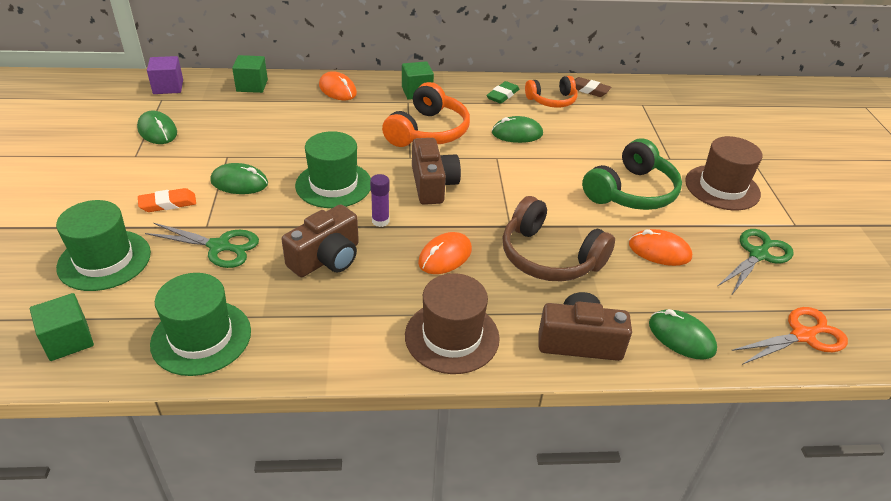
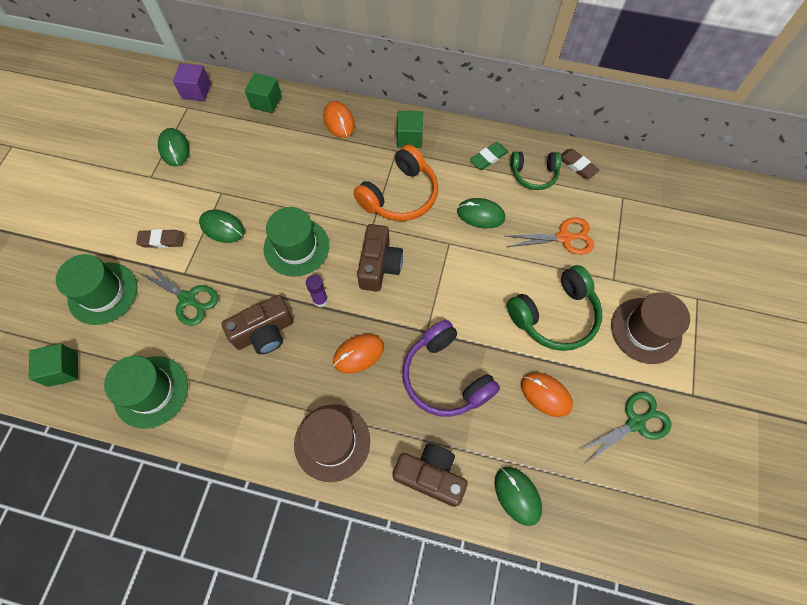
camera: 20 degrees right, 25 degrees up
orange eraser [138,188,196,212] -> brown eraser [136,229,185,248]
brown headphones [502,196,615,281] -> purple headphones [402,320,500,417]
orange headphones [525,76,578,108] -> green headphones [510,152,561,190]
orange scissors [731,307,848,365] -> orange scissors moved to [506,217,594,255]

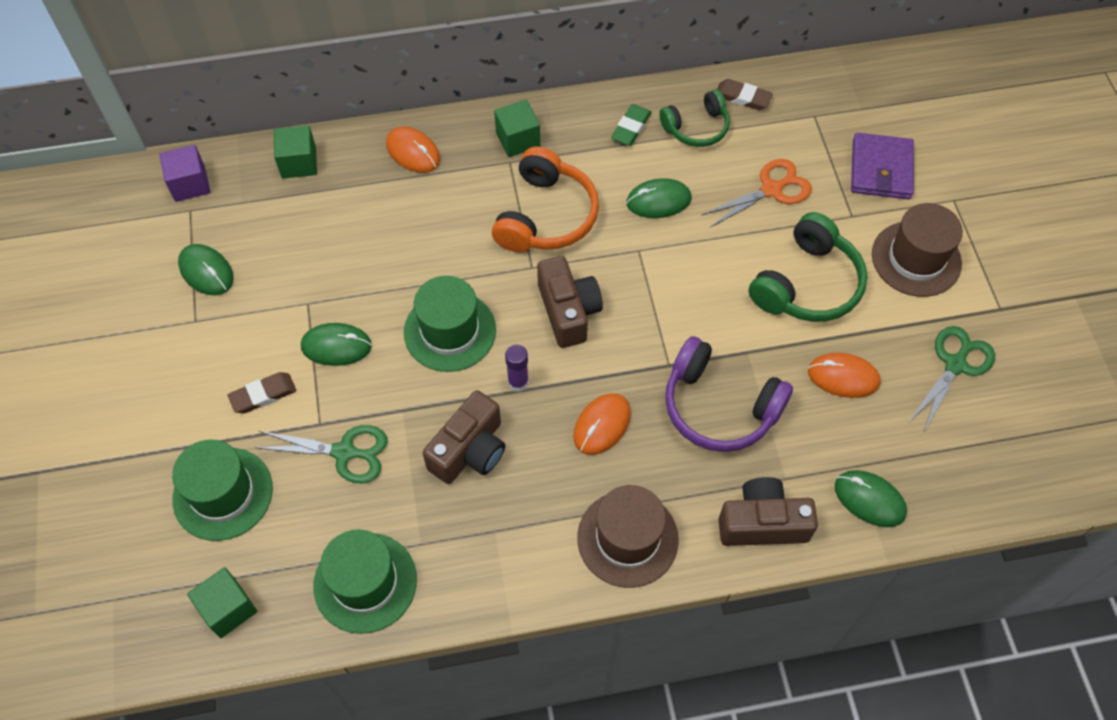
camera: 25 degrees left, 5 degrees down
none -> purple wallet [851,133,914,199]

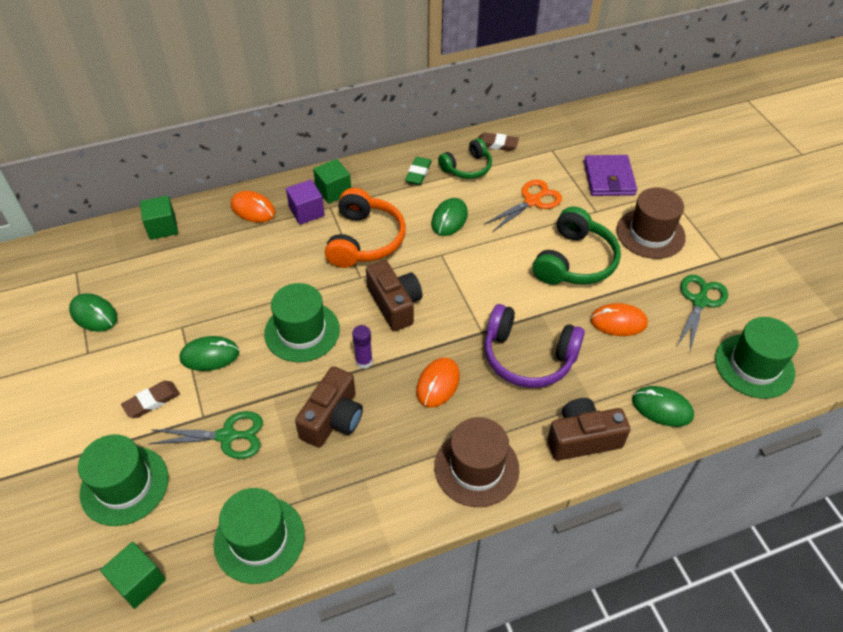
camera: 10 degrees left, 10 degrees down
purple cube [159,145,210,202] -> purple cube moved to [286,179,325,225]
green mouse [626,178,692,218] -> green mouse turned 45 degrees counterclockwise [431,198,468,236]
none -> green hat [715,317,798,399]

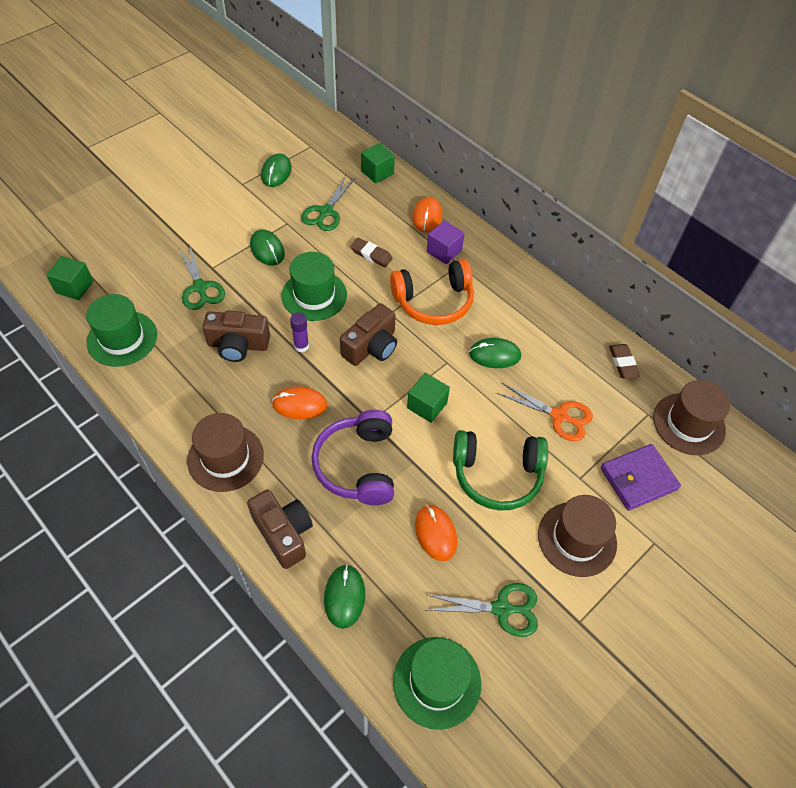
camera: 65 degrees right, 5 degrees up
green hat [78,434,169,526] -> none
brown eraser [121,381,180,418] -> brown eraser moved to [350,238,393,267]
green cube [313,159,351,204] -> green cube moved to [407,373,450,423]
green eraser [405,157,432,185] -> none
green headphones [438,138,492,179] -> none
none -> green scissors [301,176,355,231]
none -> brown hat [653,380,730,455]

